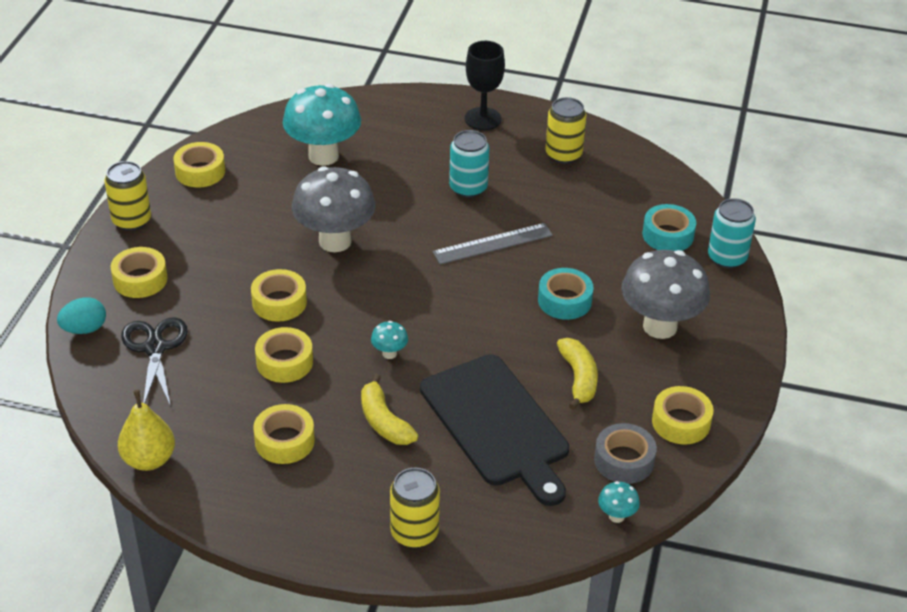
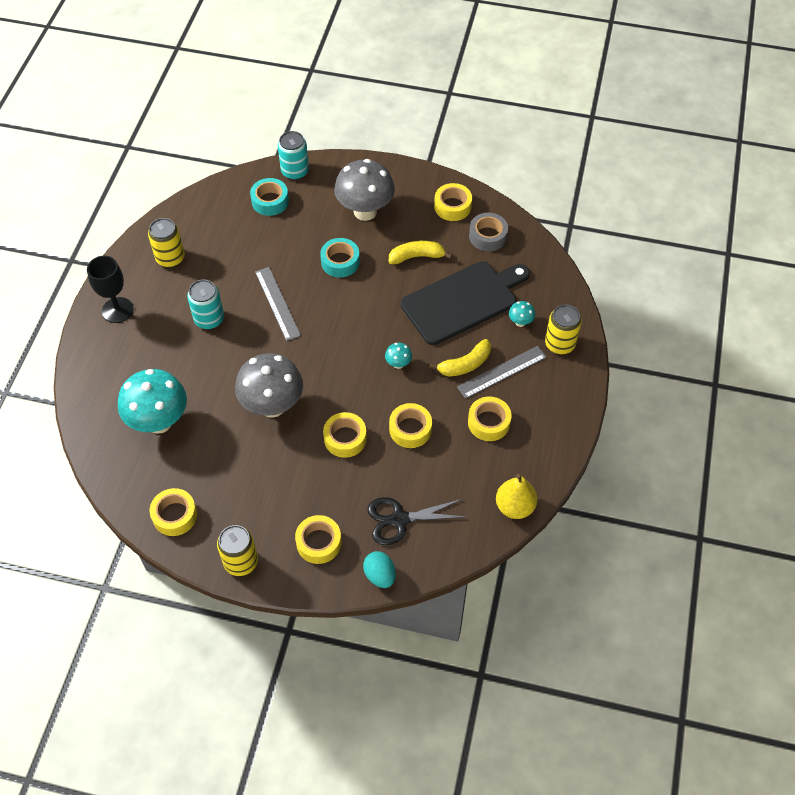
camera: 90 degrees left, 15 degrees up
turquoise mushroom [598,481,640,523] -> turquoise mushroom moved to [509,301,535,327]
none -> grey ruler [457,346,546,399]

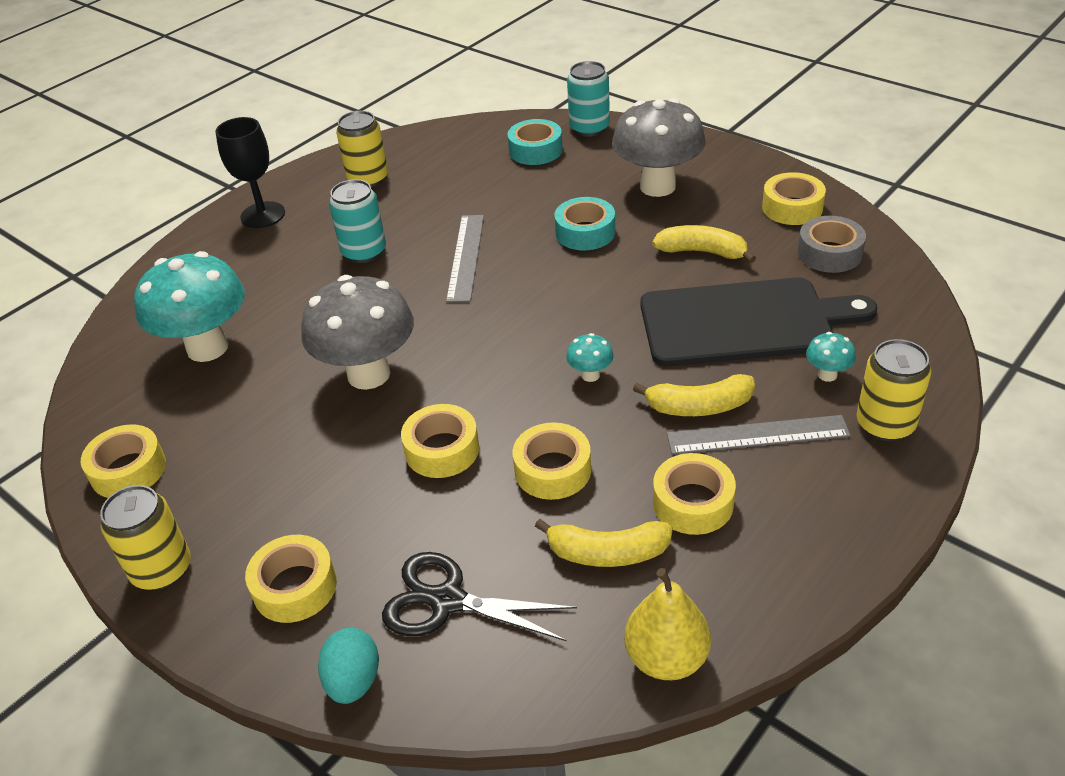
camera: 30 degrees right, 15 degrees down
none -> yellow banana [535,519,673,567]

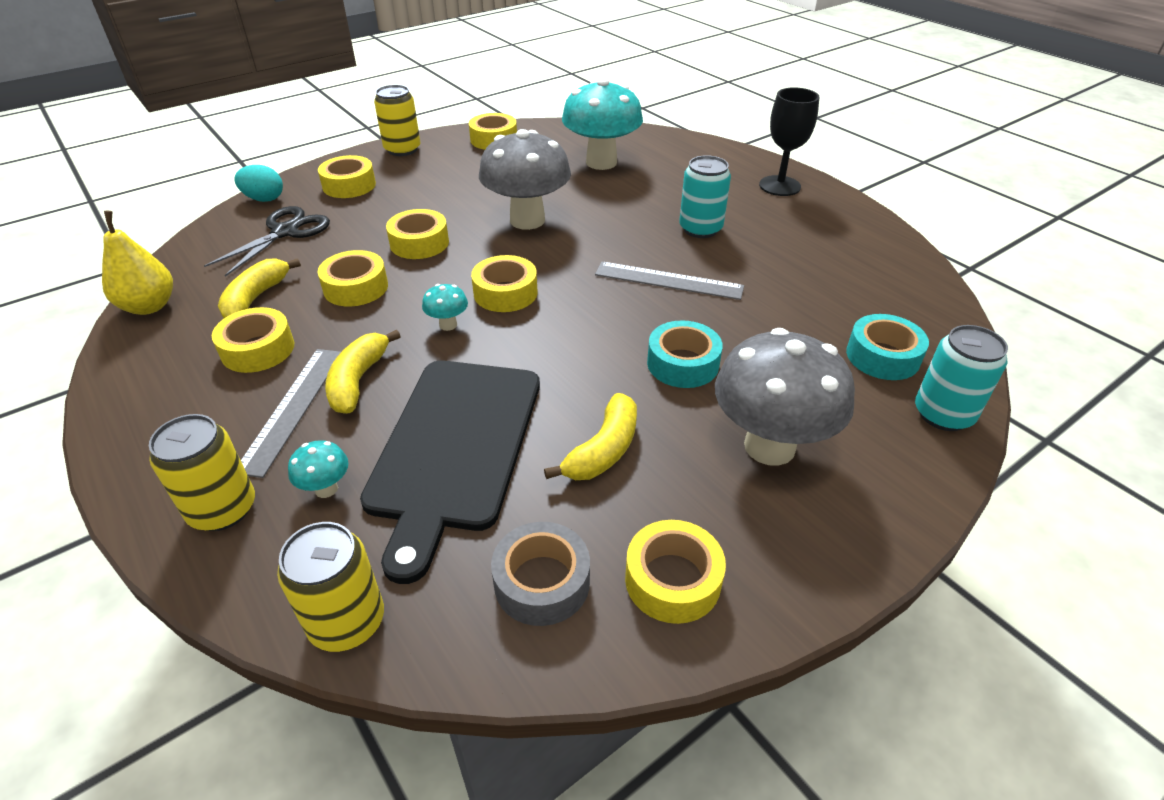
camera: 100 degrees right, 0 degrees up
yellow can [336,111,388,188] -> yellow can moved to [277,522,384,652]
none -> yellow tape [471,255,538,312]

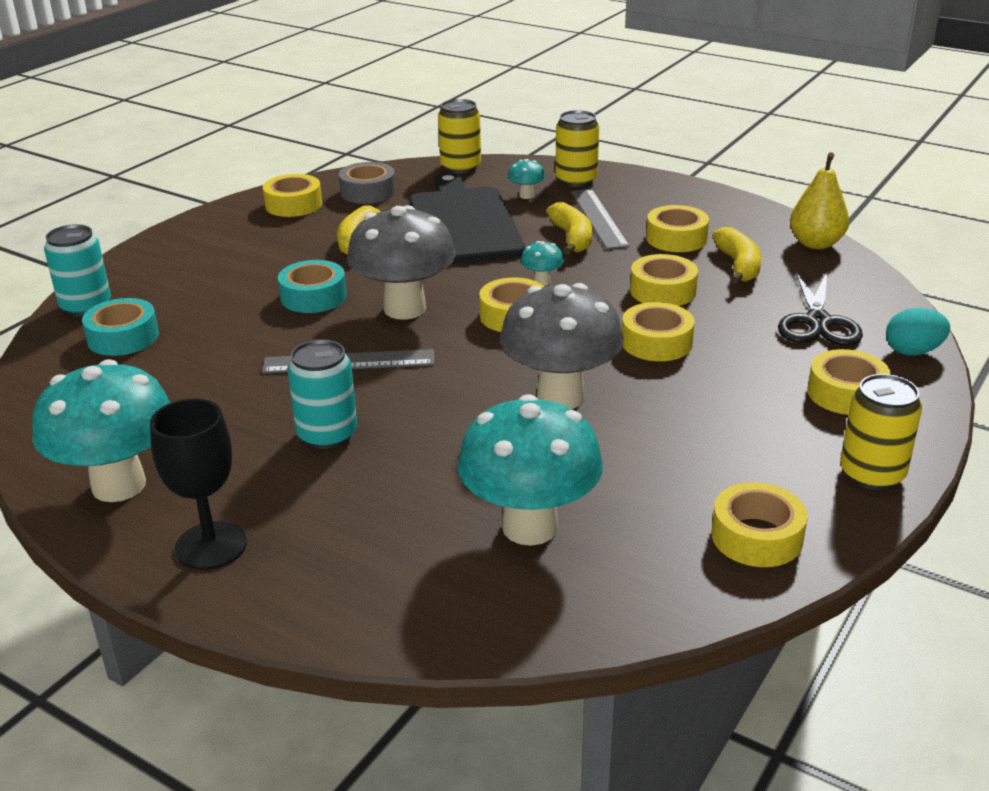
camera: 160 degrees right, 10 degrees down
grey mushroom [715,328,855,466] -> grey mushroom moved to [347,205,456,320]
none -> turquoise mushroom [32,359,170,502]

